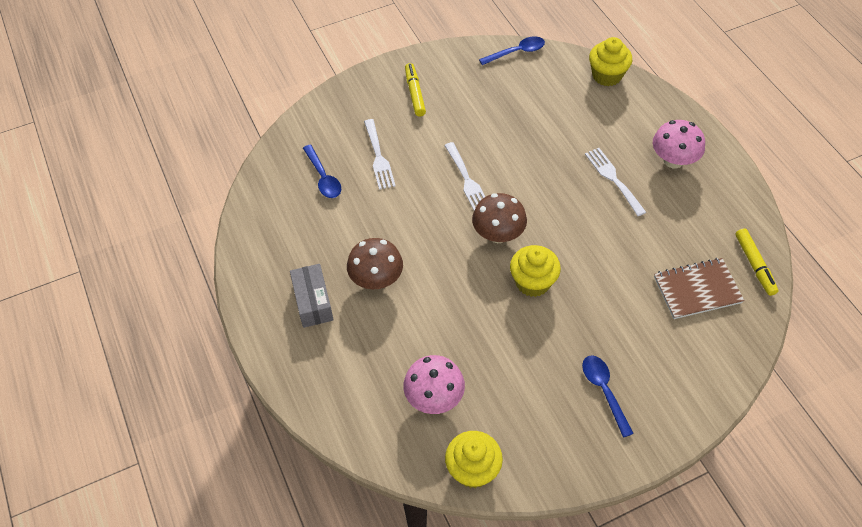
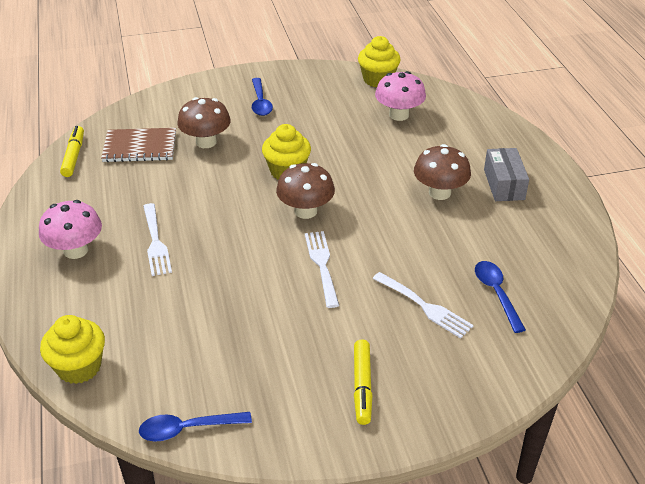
camera: 170 degrees left, 15 degrees down
white fork [364,119,396,190] -> white fork turned 135 degrees clockwise [373,272,474,339]
none -> brown mushroom [177,97,231,148]

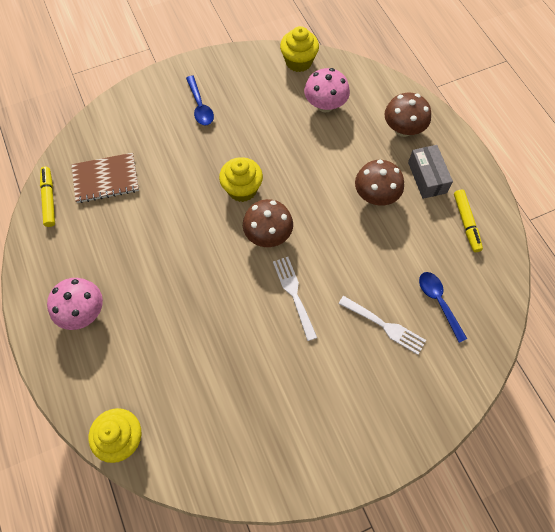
camera: 10 degrees left, 25 degrees up
blue spoon [139,412,252,441] -> none
white fork [143,203,172,276] -> none
brown mushroom [177,97,231,148] -> brown mushroom moved to [384,93,431,137]
yellow marker [354,340,372,425] -> yellow marker moved to [454,190,483,252]

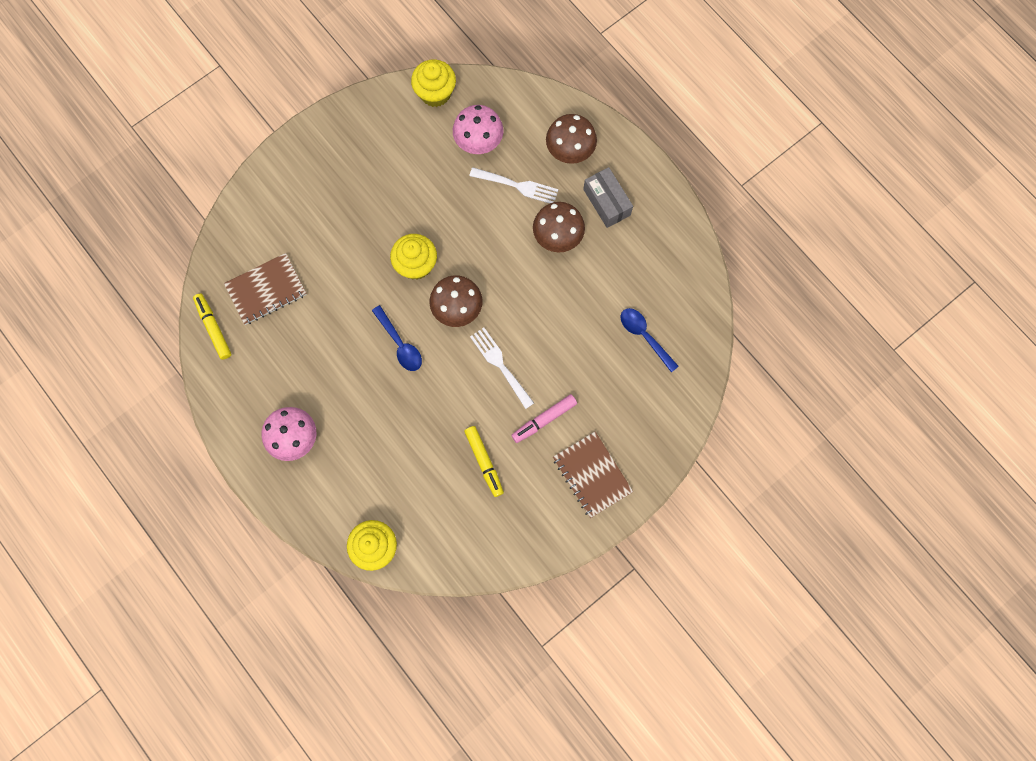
camera: 15 degrees left, 10 degrees up
blue spoon [186,76,214,126] -> blue spoon moved to [372,305,422,371]
white fork [339,296,426,355] -> white fork moved to [470,167,558,203]
yellow marker [454,190,483,252] -> yellow marker moved to [464,426,504,497]
none -> pink marker [511,394,577,443]
none -> brown notebook [553,432,633,518]

